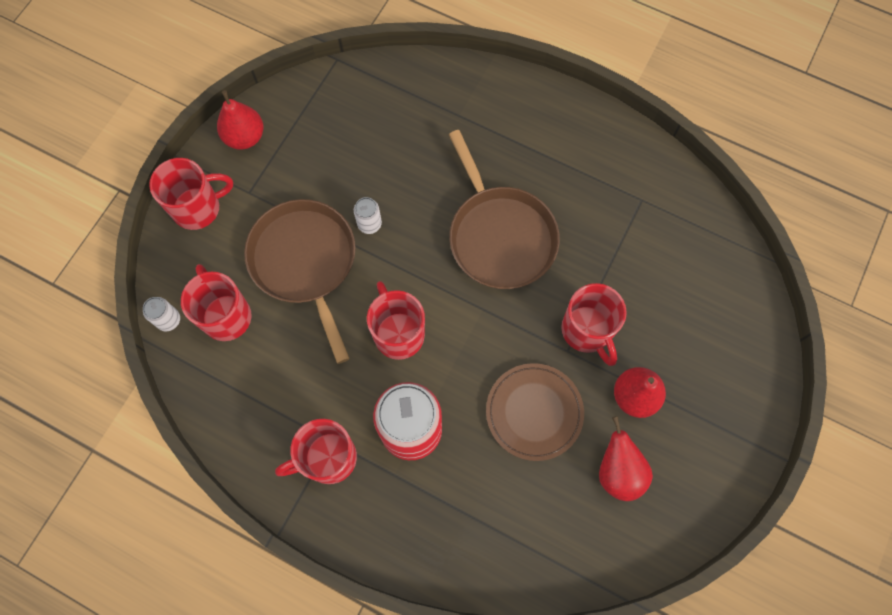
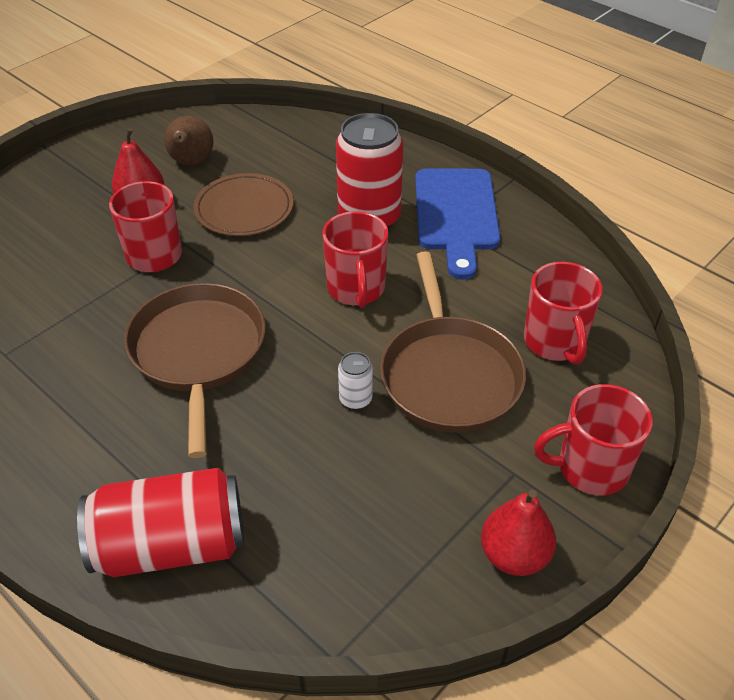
camera: 165 degrees left, 25 degrees down
white can [143,297,180,332] -> none
red mug [275,419,357,484] -> blue cutting board [415,168,500,280]
red pear [599,416,653,501] -> brown pear [164,116,213,165]
none -> red can [77,468,244,577]

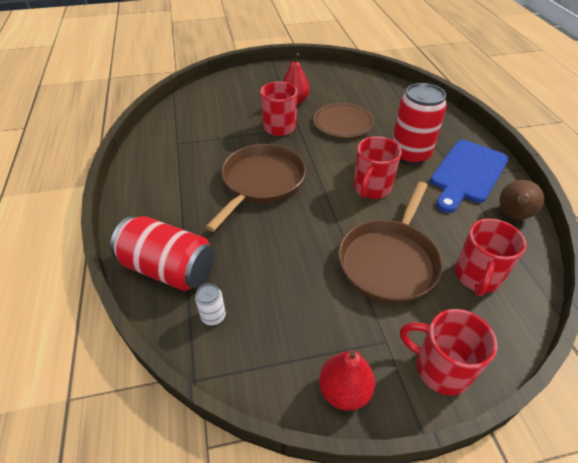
camera: 35 degrees right, 0 degrees up
brown pear [164,116,213,165] -> brown pear moved to [499,180,544,219]
white can [338,352,373,409] -> white can moved to [195,284,226,325]

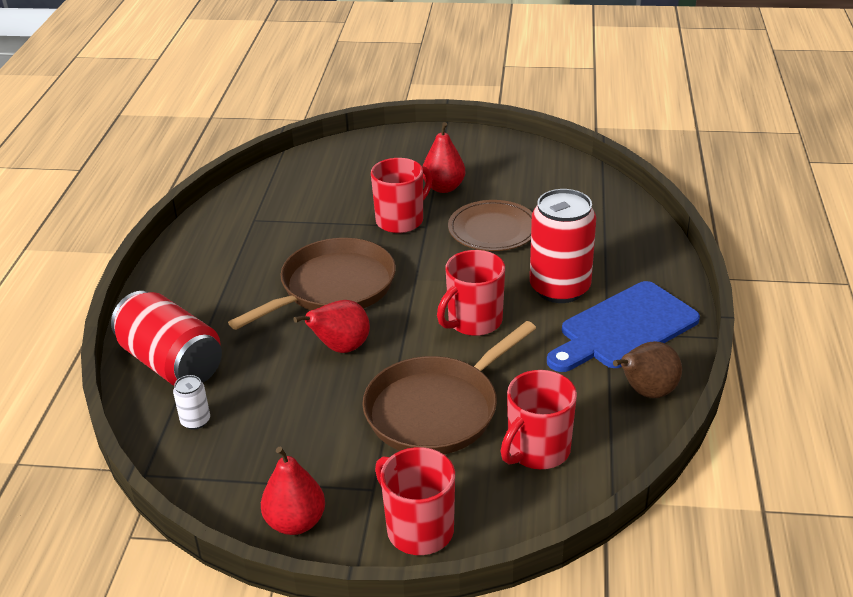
camera: 20 degrees right, 10 degrees down
none -> red pear [293,300,370,353]

